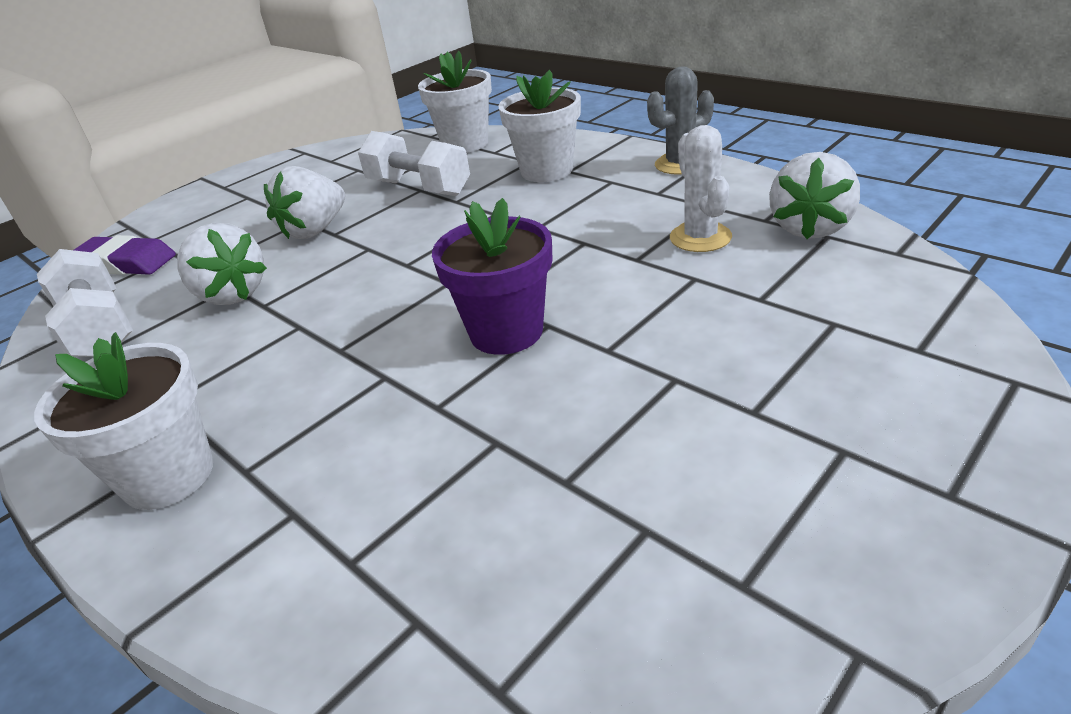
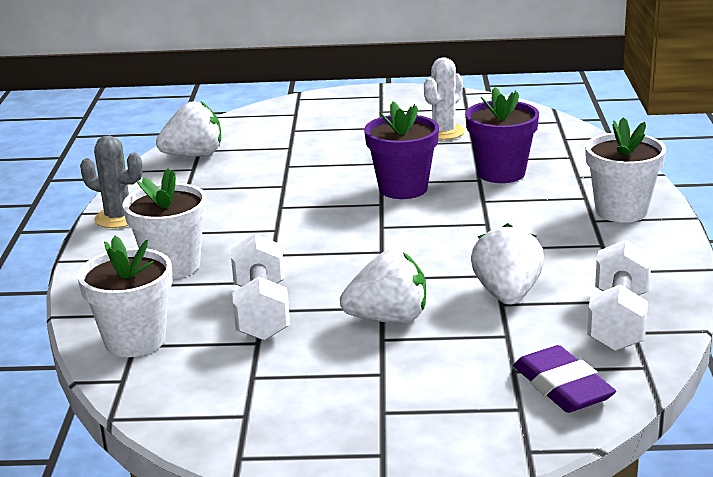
camera: 135 degrees left, 10 degrees down
white cactus [670,125,732,252] -> white cactus moved to [424,57,465,140]
none -> purple flower pot [465,87,539,183]

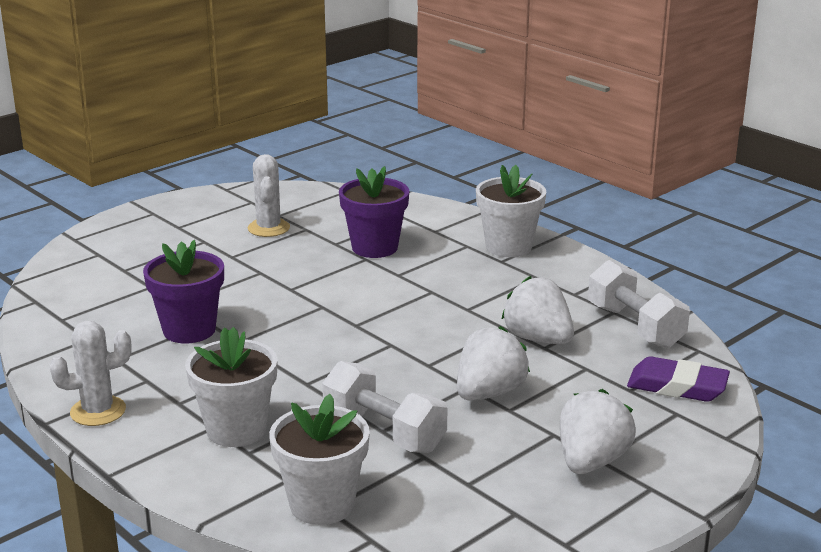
camera: 45 degrees left, 0 degrees up
grey cactus [80,136,143,228] -> white cactus [49,321,132,426]
white strawberry [156,101,221,157] -> white strawberry moved to [560,389,636,474]
purple flower pot [364,101,439,199] -> purple flower pot moved to [143,240,224,343]

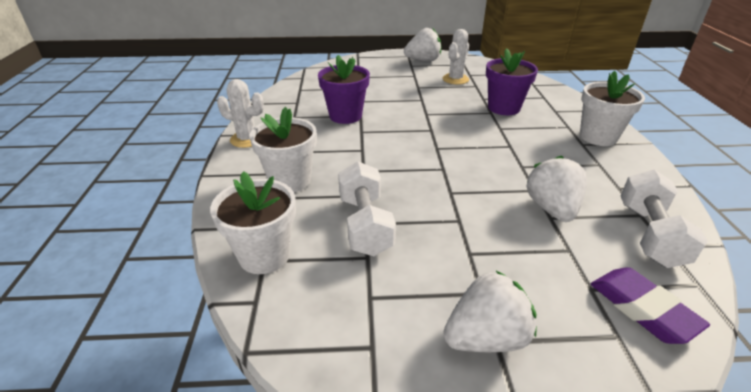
camera: 40 degrees right, 10 degrees up
white strawberry [457,326,530,401] -> white strawberry moved to [404,28,441,61]

